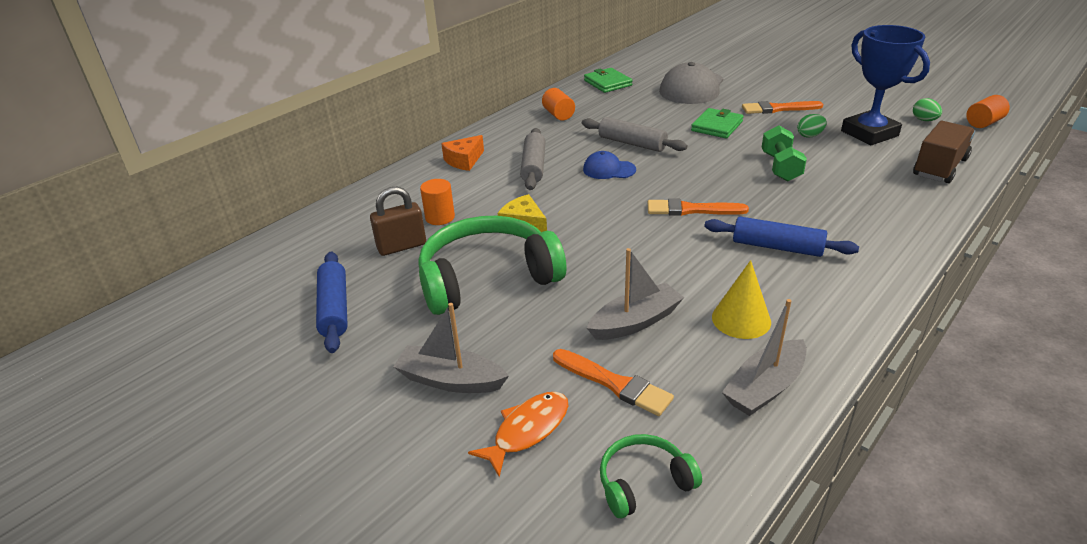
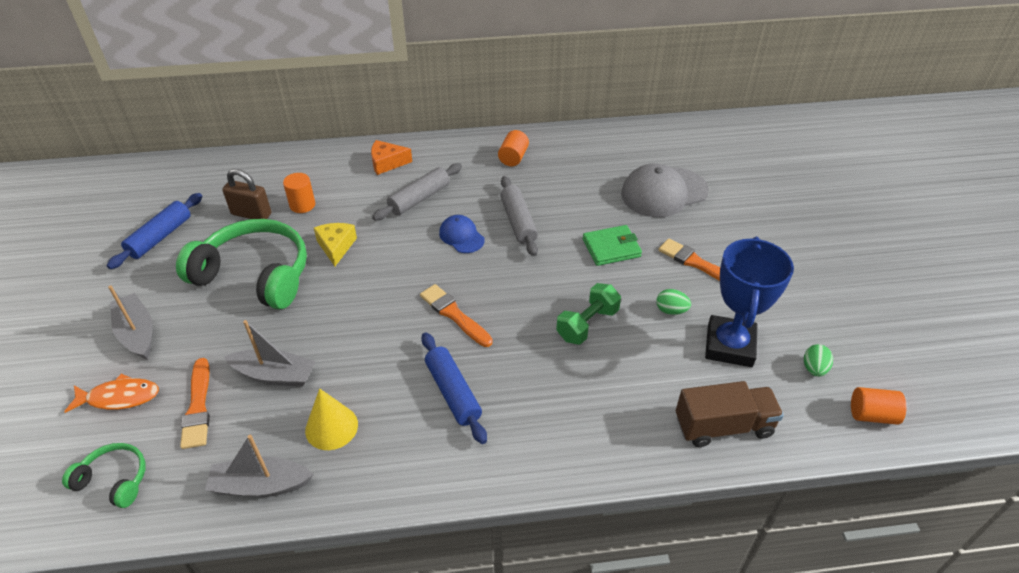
camera: 40 degrees right, 10 degrees up
green wallet [584,68,633,93] -> none

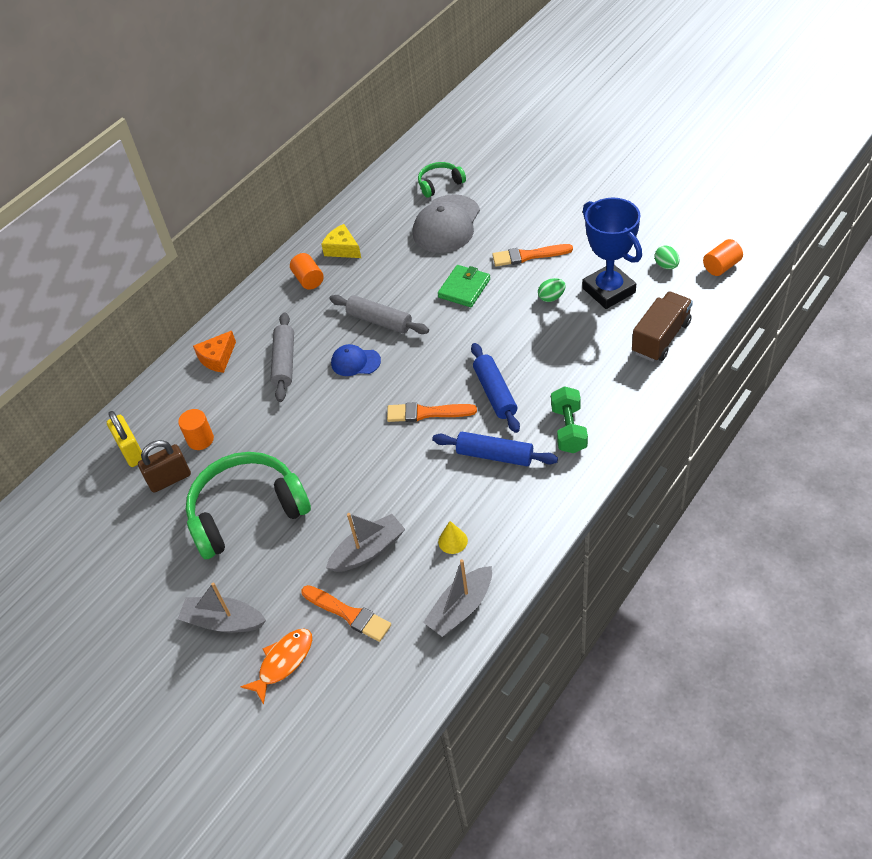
camera: 40 degrees left, 5 degrees up
green headphones [62,443,146,508] -> green headphones moved to [418,162,466,198]
blue rolling pin [107,193,202,269] -> blue rolling pin moved to [471,343,520,433]
yellow cone [305,388,358,450] -> yellow cone [438,521,468,554], size x0.63
yellow cheese [314,223,357,266] -> yellow cheese moved to [321,224,361,258]
green dumbbell [556,283,621,345] -> green dumbbell moved to [551,386,588,453]
none -> yellow padlock [107,411,142,467]

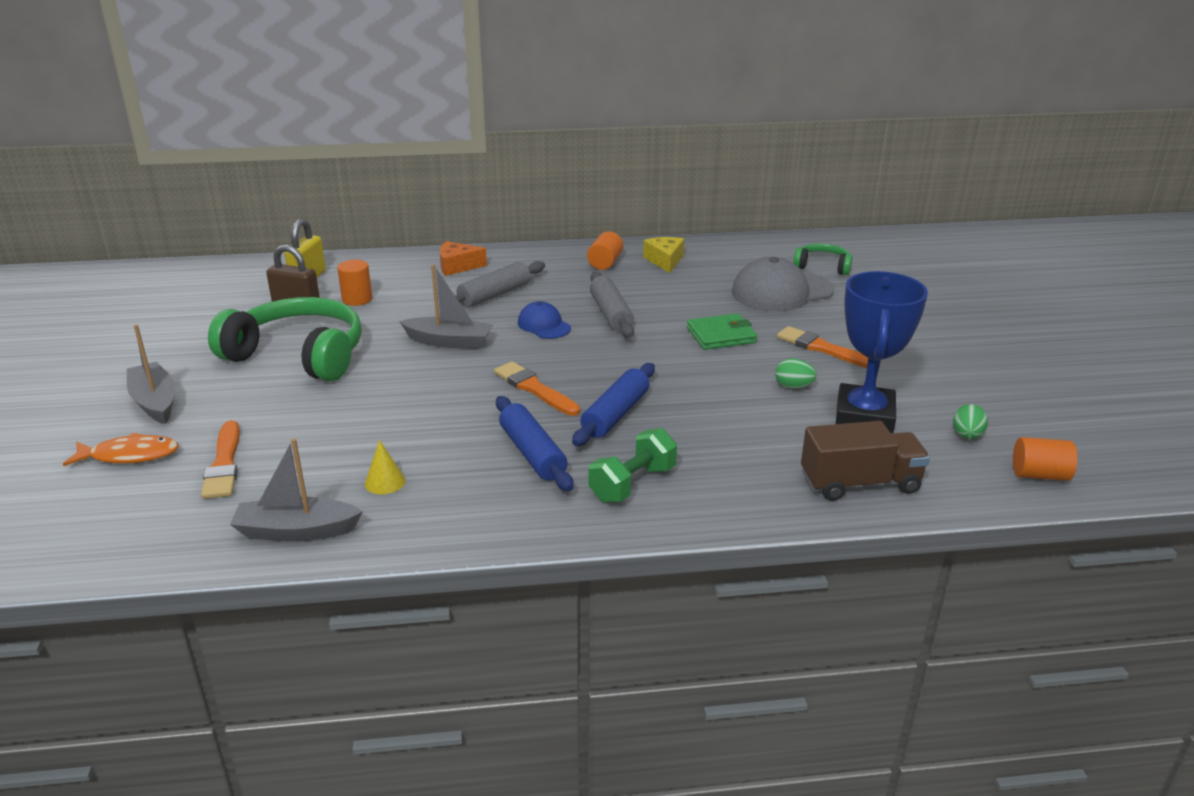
camera: 40 degrees right, 20 degrees down
grey boat [326,513,405,572] -> grey boat moved to [399,264,493,349]

